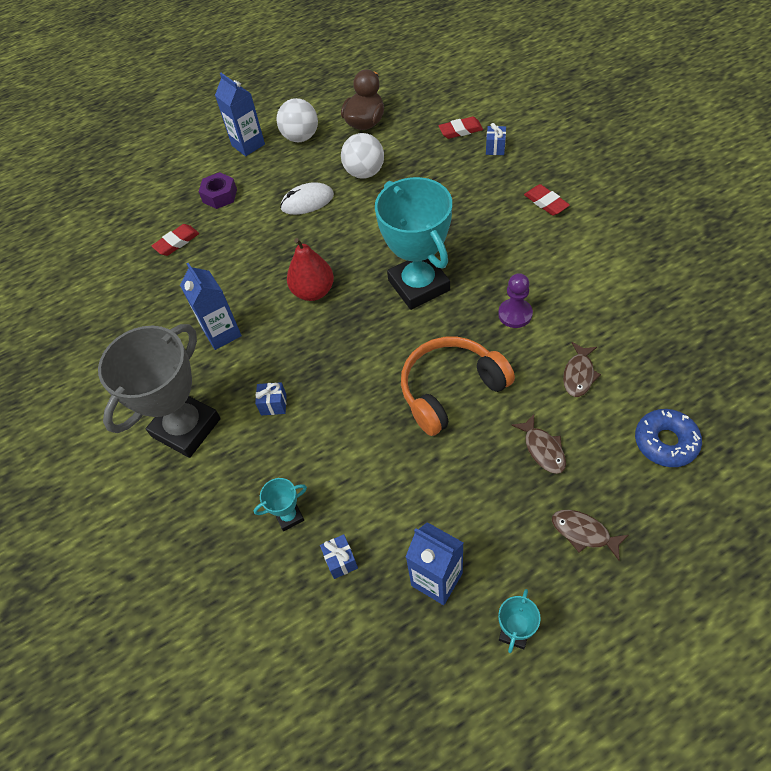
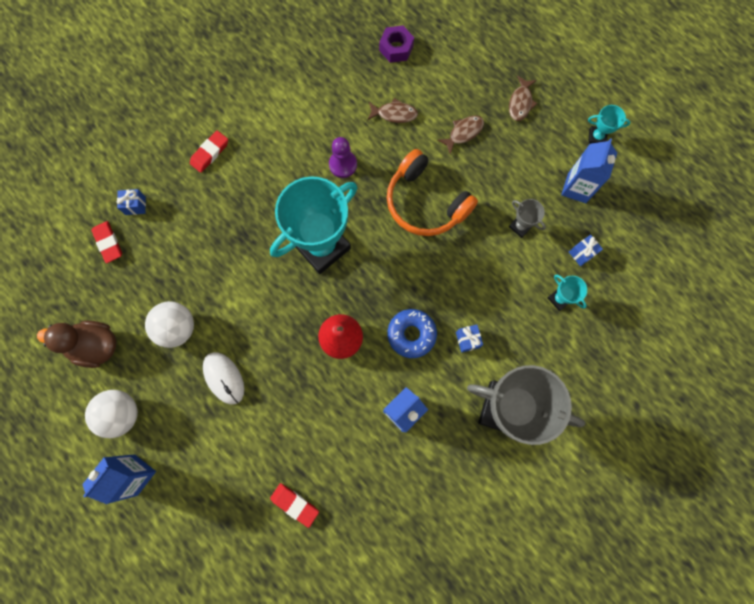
camera: 110 degrees left, 20 degrees up
purple nut [199,172,237,209] -> purple nut moved to [379,25,414,63]
blue donut [635,409,702,467] -> blue donut moved to [387,309,437,358]
none -> grey trophy [509,199,546,238]

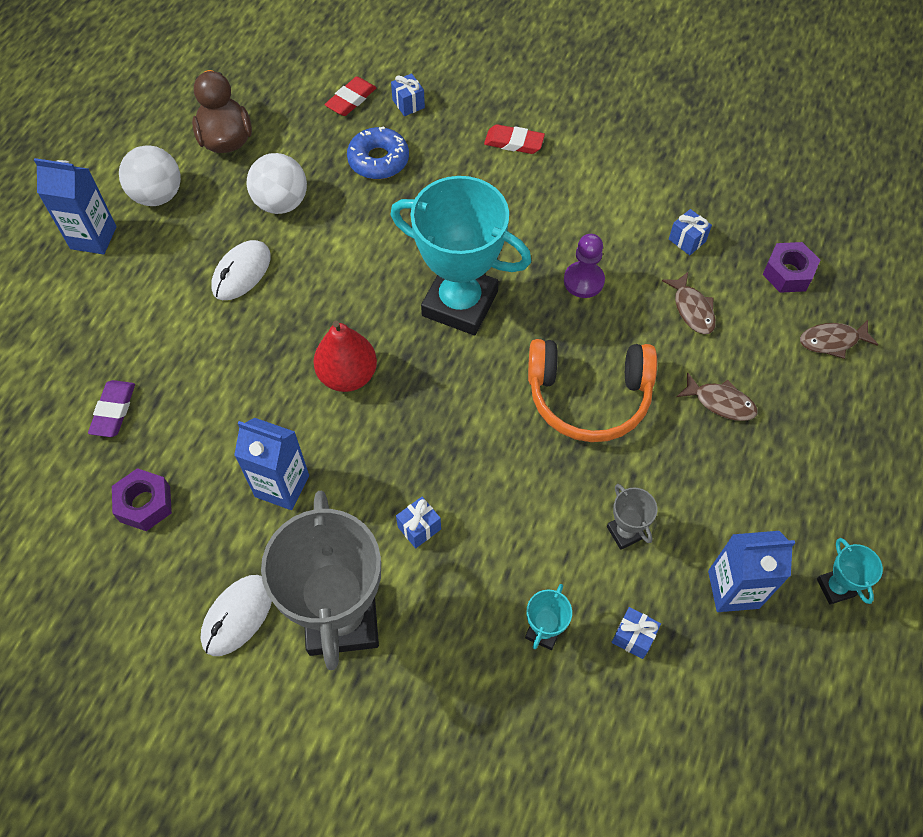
camera: 65 degrees right, 15 degrees down
red eraser [270,483,319,528] -> purple eraser [88,380,135,437]
orange headphones [387,149,478,236] -> orange headphones turned 105 degrees counterclockwise [528,339,657,442]
blue donut [387,309,437,358] -> blue donut moved to [347,127,409,179]
brown fish [509,76,537,121] -> brown fish moved to [800,320,878,359]
grey trophy [509,199,546,238] -> grey trophy turned 45 degrees counterclockwise [607,484,657,550]
none -> purple nut [112,468,172,531]
none -> white mouse [201,575,272,656]
none -> blue gift [669,209,712,255]

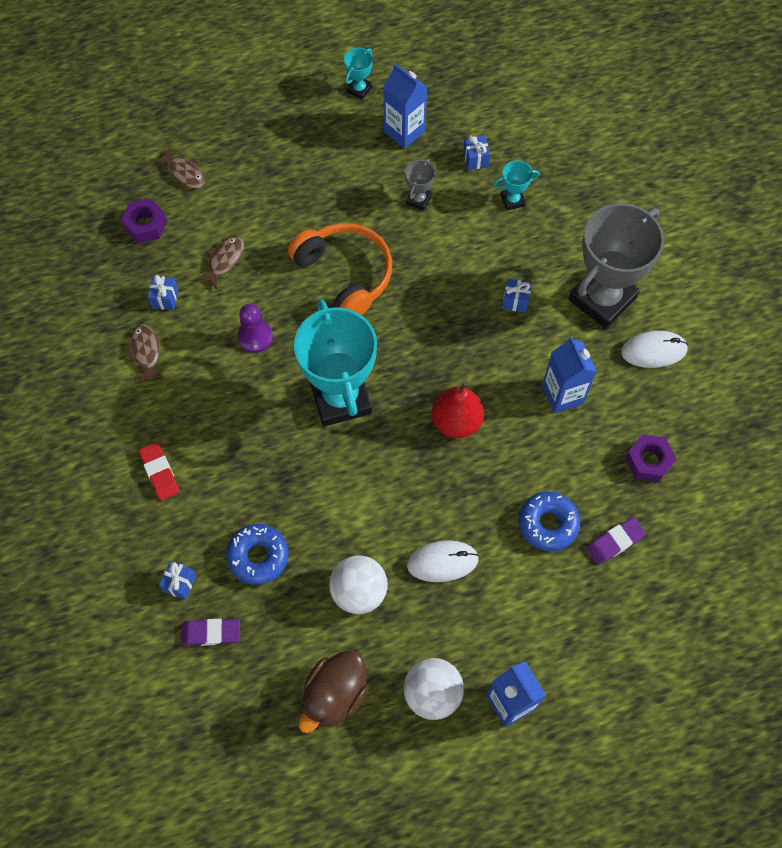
camera: 130 degrees left, 5 degrees up
red eraser [325,76,376,116] -> purple eraser [181,619,240,646]
brown fish [677,372,758,421] -> brown fish moved to [126,324,164,383]
none -> blue donut [519,491,580,551]

